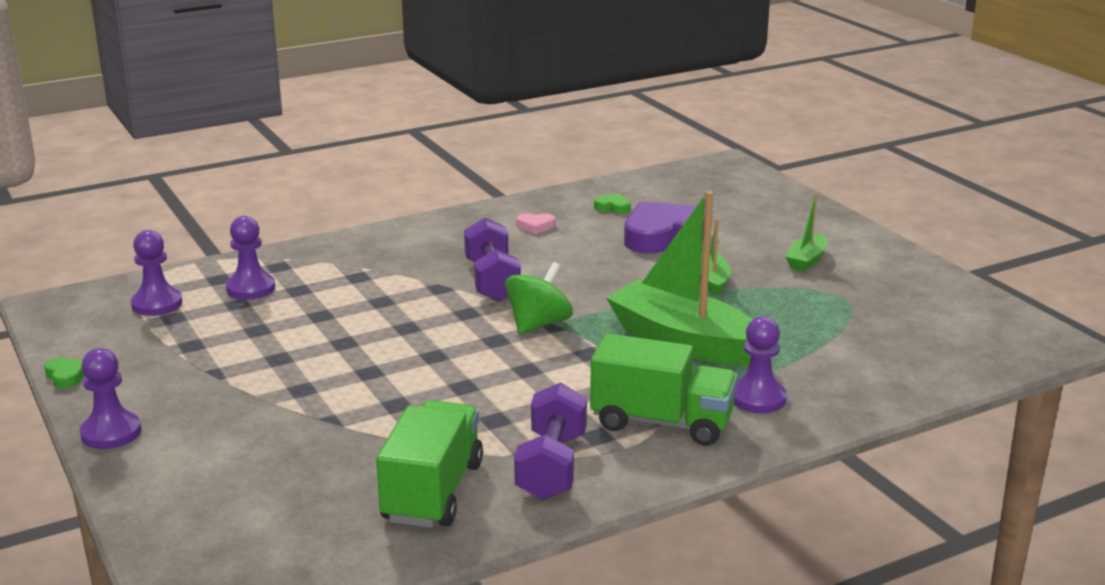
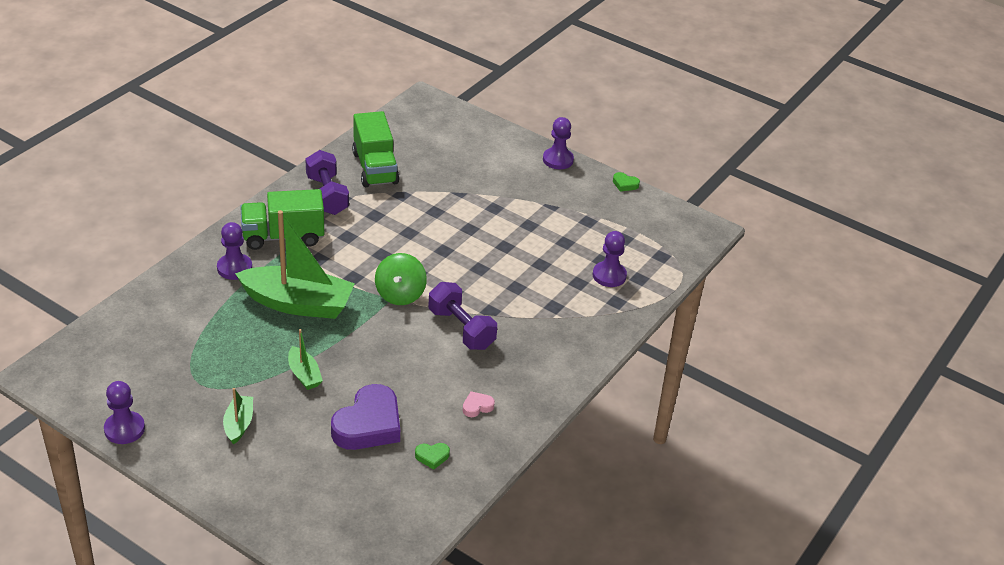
camera: 150 degrees right, 15 degrees up
purple pawn [131,230,182,316] -> purple pawn moved to [104,381,145,444]

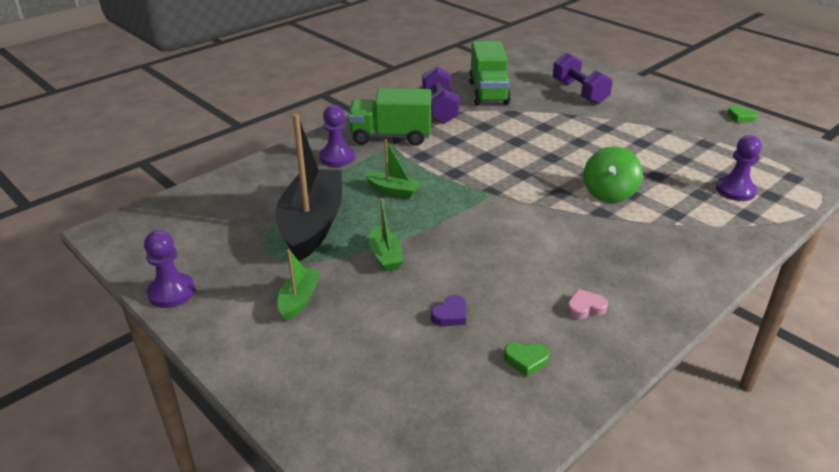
camera: 15 degrees right, 5 degrees down
green boat [235,210,355,319] -> green boat [365,139,421,198], size x0.47
purple heart [331,384,400,450] -> purple heart [431,295,466,326], size x0.42
green spinning top [375,253,427,305] -> green spinning top moved to [584,146,643,203]
purple dumbbell [428,282,497,350] -> purple dumbbell moved to [552,53,613,104]
purple pawn [543,117,574,169] -> none
none -> black boat [275,113,342,261]

